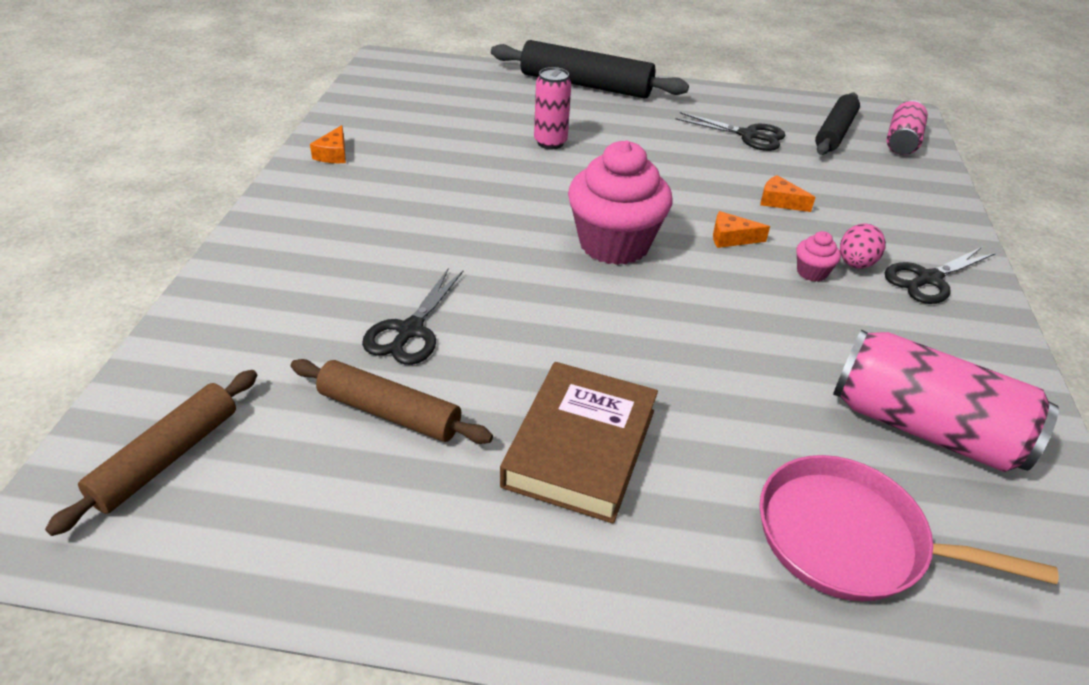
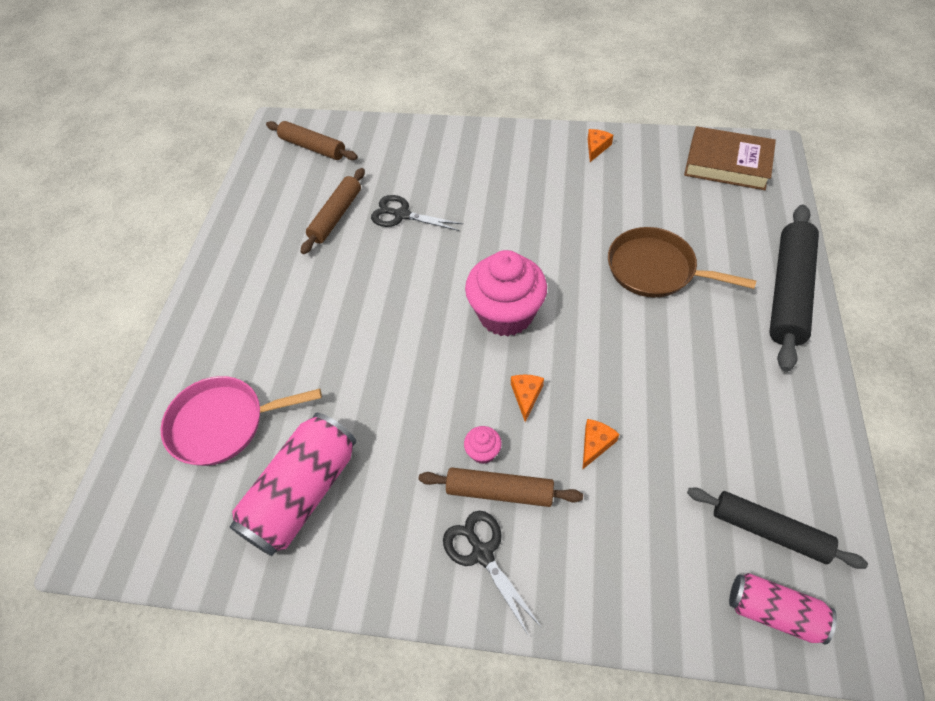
camera: 95 degrees right, 15 degrees up
orange cheese [310,125,346,163] -> orange cheese turned 105 degrees clockwise [588,129,613,162]
brown book [500,362,658,524] -> brown book moved to [684,126,776,190]
pink can [534,67,571,149] -> brown pan [608,227,756,297]
black scissors [676,112,786,151] -> none
pink pan [760,455,1059,601] -> pink pan turned 120 degrees counterclockwise [161,376,322,466]
pink egg [840,223,886,269] -> brown rolling pin [418,467,583,507]

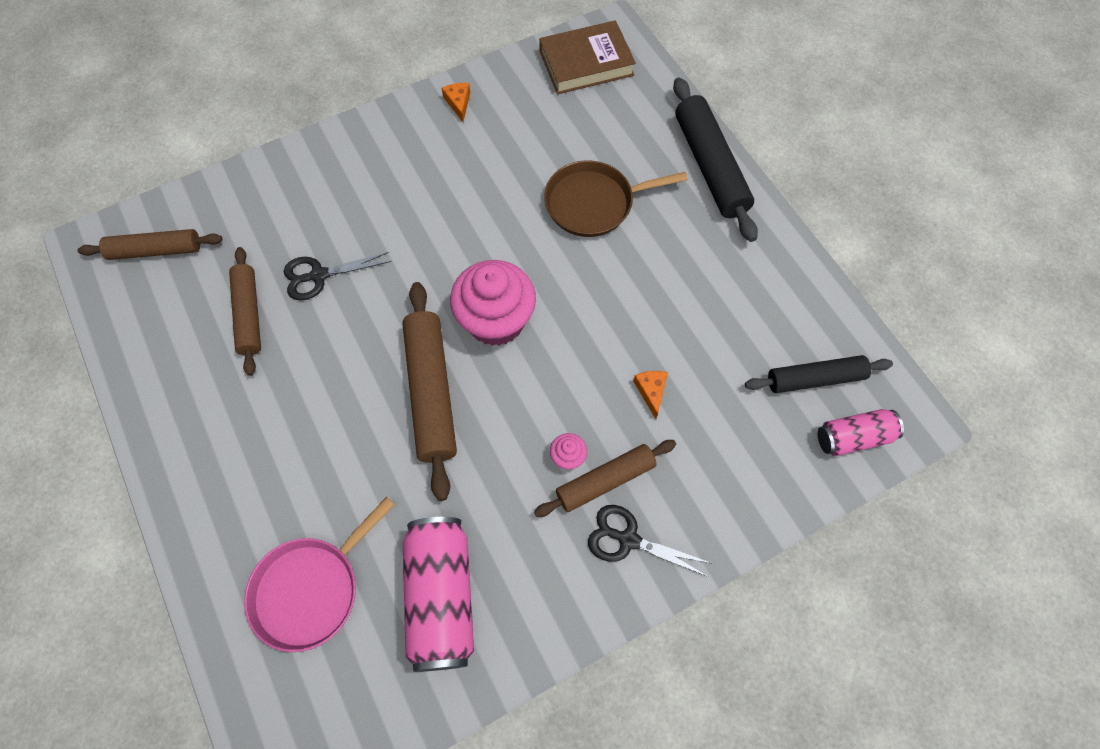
camera: 40 degrees left, 10 degrees up
orange cheese [511,375,544,422] -> none
none -> brown rolling pin [402,282,457,501]

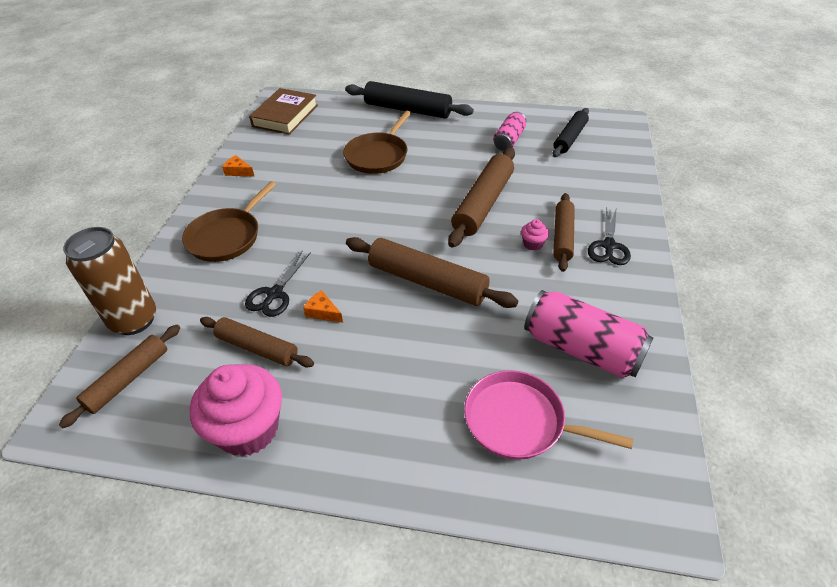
camera: 50 degrees left, 20 degrees down
pink pan [244,497,395,652] -> pink pan turned 120 degrees clockwise [464,370,633,460]
pink cupcake [450,260,536,346] -> pink cupcake moved to [190,364,282,456]
black scissors [588,505,710,577] -> black scissors turned 45 degrees counterclockwise [588,207,631,265]
orange cheese [633,371,668,419] -> orange cheese moved to [303,290,343,323]
pink can [818,409,904,456] -> pink can moved to [493,112,526,151]
none -> brown can [63,227,156,335]
none -> brown pan [182,181,276,262]
none -> brown rolling pin [448,147,515,248]

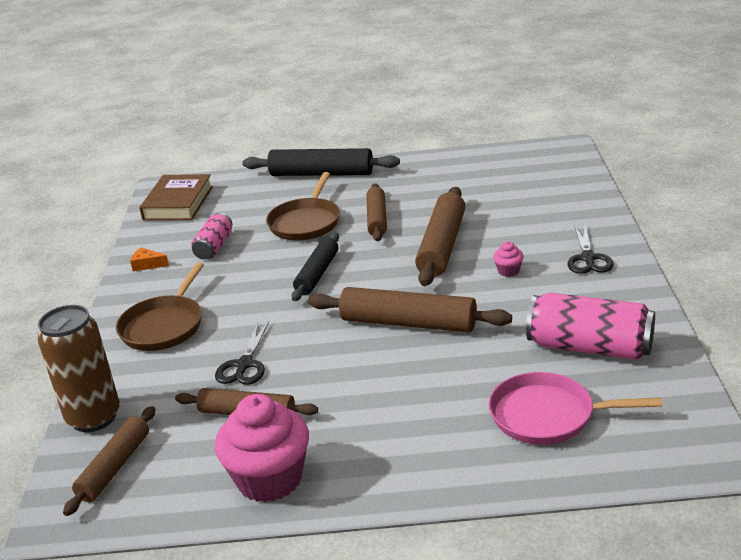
camera: 10 degrees left, 15 degrees down
orange cheese [303,290,343,323] -> none
pink can [493,112,526,151] -> pink can moved to [191,213,232,260]
black rolling pin [552,108,589,157] -> black rolling pin moved to [291,233,339,301]
brown rolling pin [553,193,575,272] -> brown rolling pin moved to [366,183,387,241]

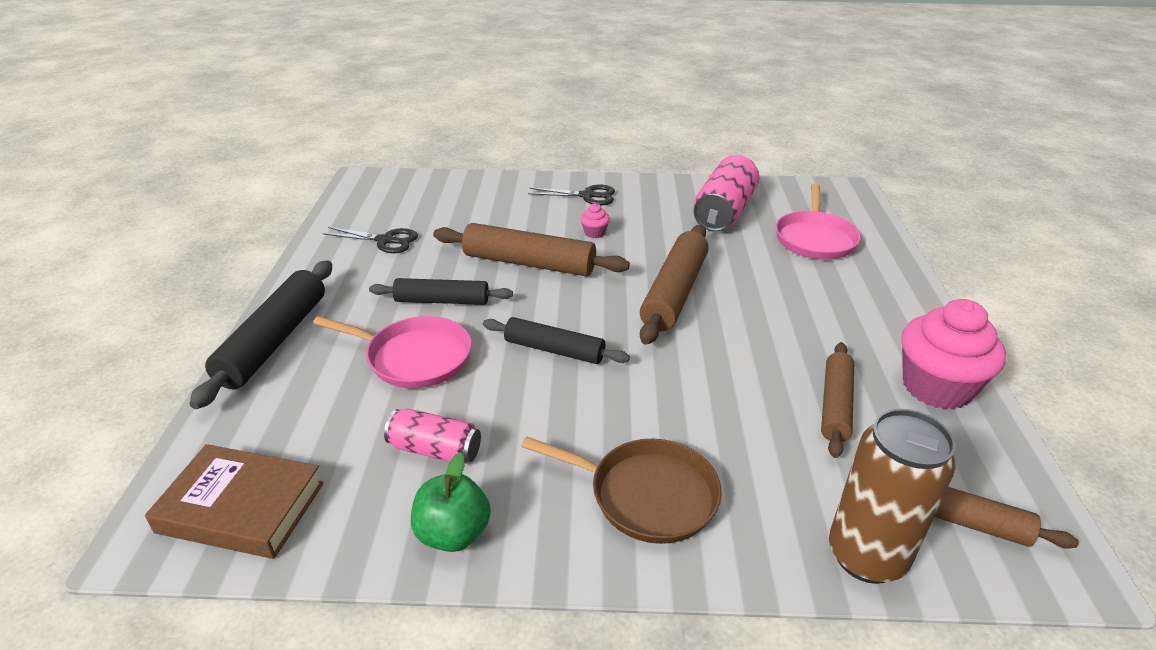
camera: 90 degrees left, 5 degrees up
orange cheese [130,247,169,271] -> green apple [411,452,491,552]
black scissors [215,321,269,385] -> black scissors moved to [323,227,418,253]
brown pan [266,172,340,240] -> pink pan [313,316,472,388]
brown rolling pin [366,183,387,241] -> black rolling pin [369,278,513,305]

